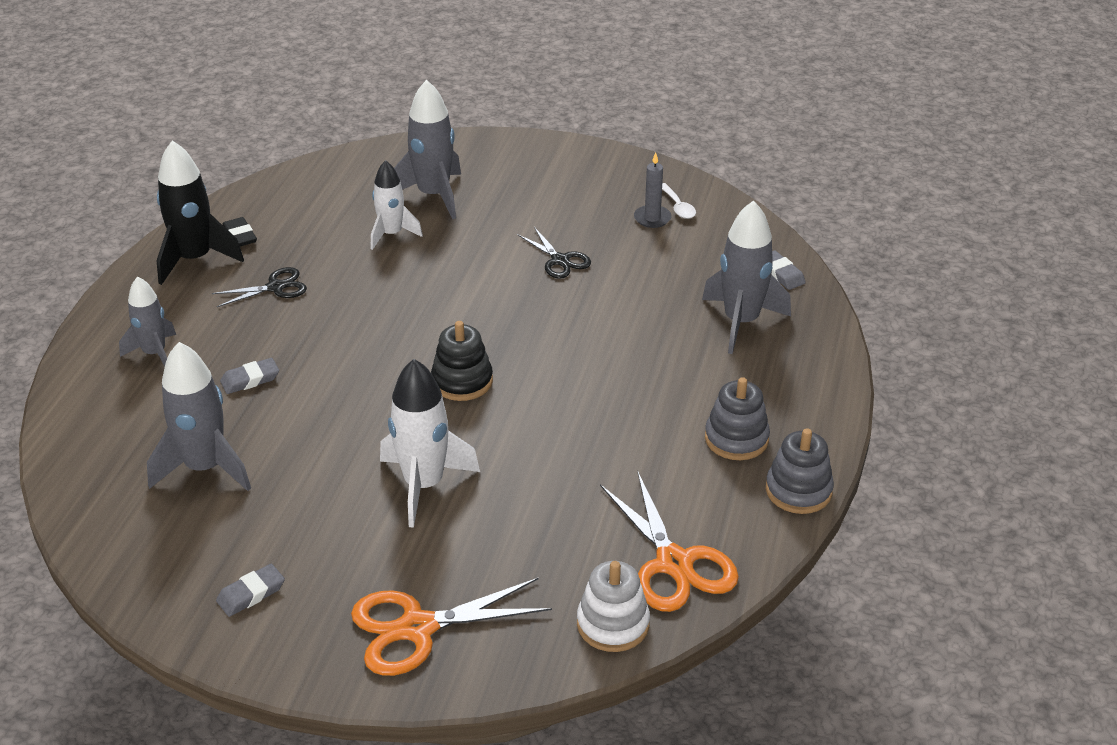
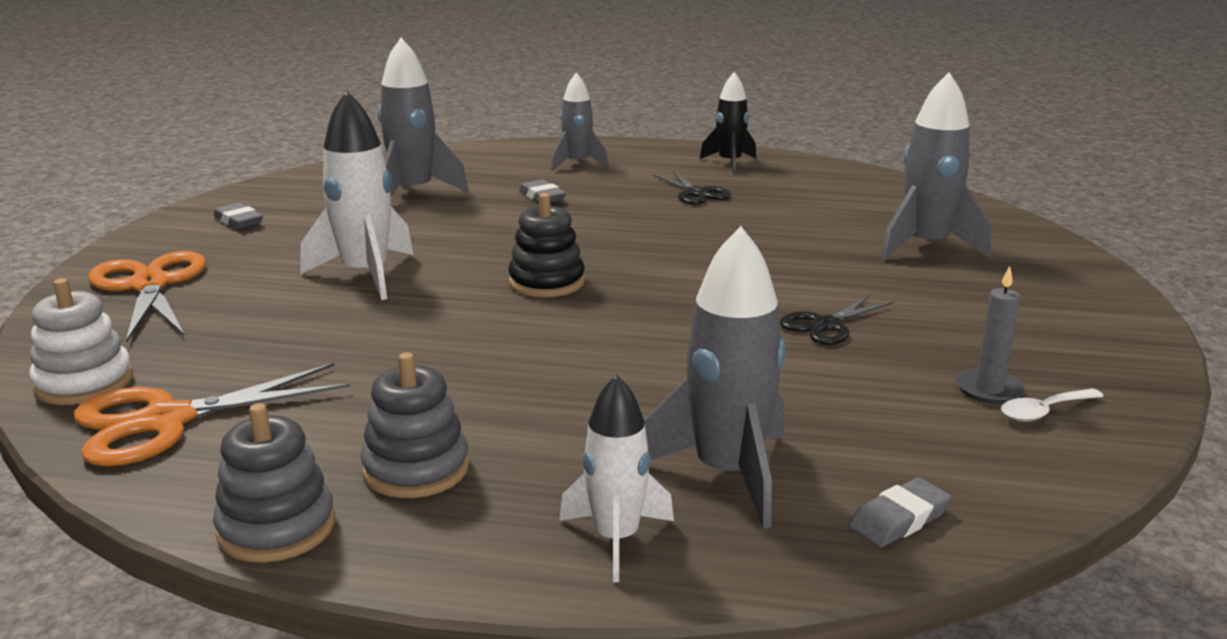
camera: 85 degrees right, 15 degrees down
black rocket [157,140,244,285] -> black rocket [700,72,756,173], size x0.65
black eraser [222,217,257,246] -> none
white rocket [371,160,423,250] -> white rocket moved to [559,375,674,582]

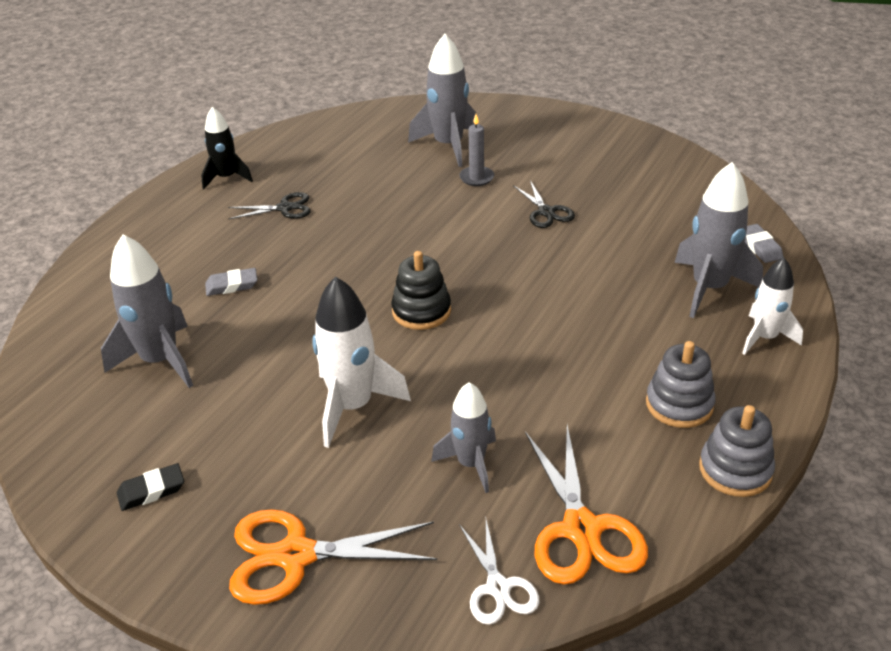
camera: 70 degrees left, 15 degrees up
white stacking toy [29,278,133,405] -> white scissors [459,520,539,625]
grey eraser [214,203,263,229] -> black eraser [117,463,184,511]
grey rocket [551,72,609,171] -> grey rocket moved to [431,382,496,493]
grey candle [956,266,1024,404] -> grey candle moved to [459,114,494,186]
white spoon [1001,388,1104,422] -> none

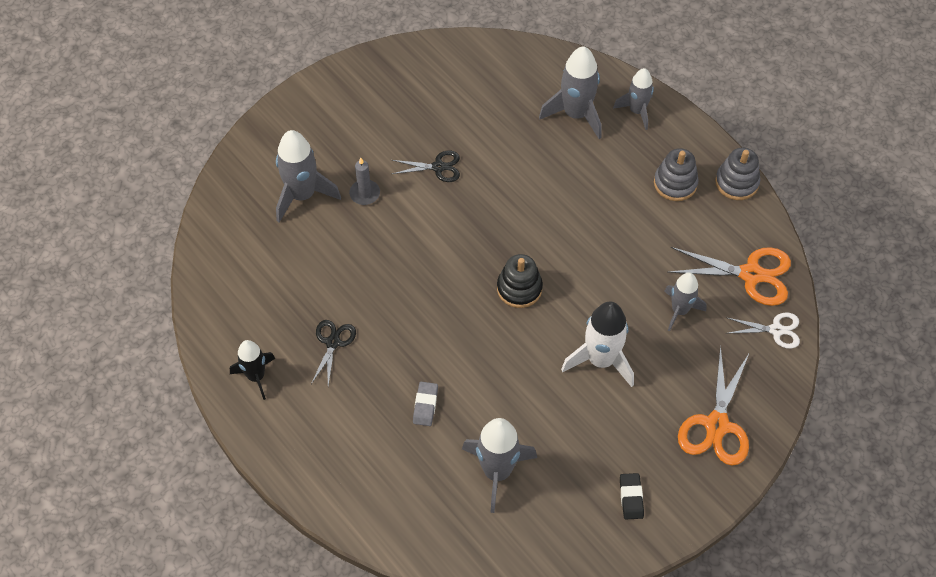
camera: 70 degrees left, 20 degrees up
white rocket [742,258,803,355] -> grey rocket [613,68,654,130]
grey eraser [745,224,783,263] -> none

